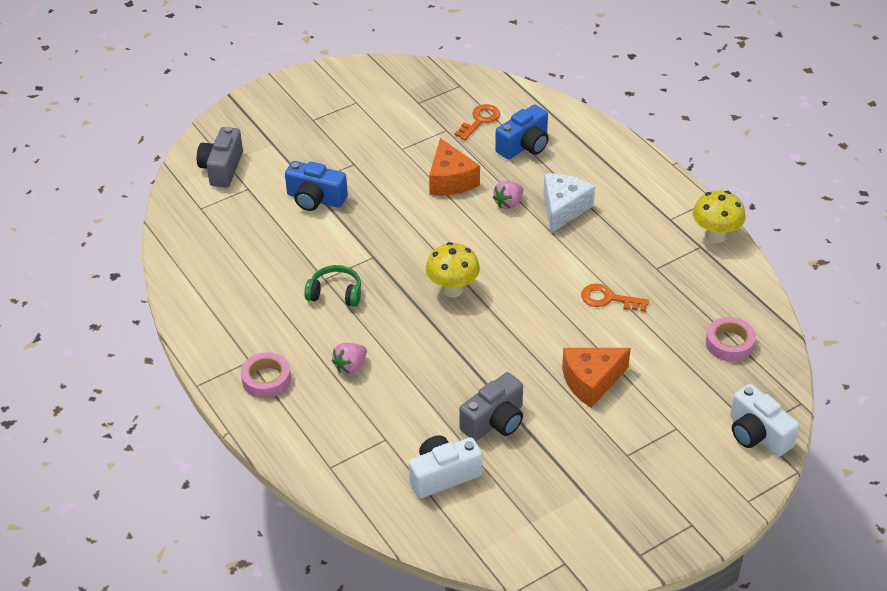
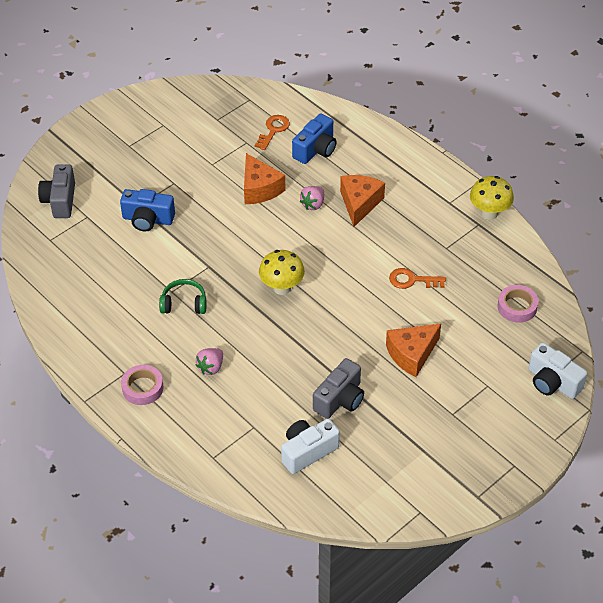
camera: 10 degrees left, 5 degrees up
white cheese [543,173,595,233] -> orange cheese [340,175,385,227]

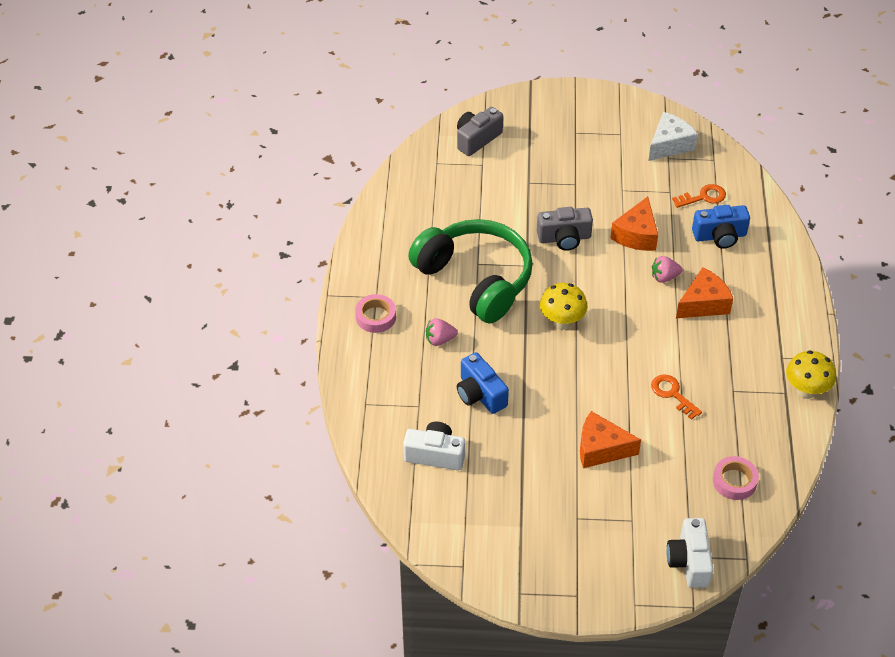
camera: 45 degrees right, 0 degrees up
blue camera [120,189,175,232] -> blue camera moved to [457,352,509,414]
green headphones [159,279,206,314] -> green headphones [408,219,533,323], size x2.43
grey camera [313,358,364,419] -> grey camera moved to [537,207,593,251]
none -> white cheese [648,112,698,161]

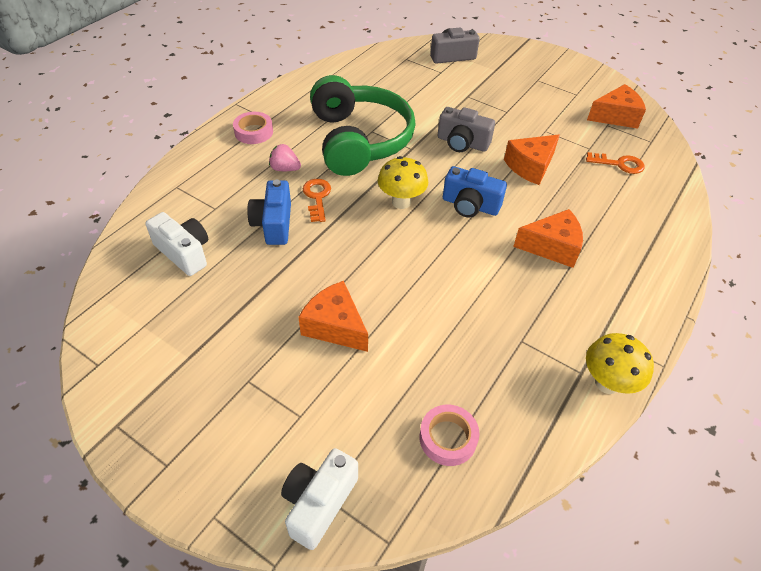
camera: 30 degrees right, 0 degrees up
white cheese [648,112,698,161] -> orange cheese [587,84,646,129]
orange key [651,375,702,420] -> orange key moved to [303,179,331,222]
pink strawberry [652,256,683,283] -> none
blue camera [692,205,750,249] -> blue camera moved to [443,166,507,217]

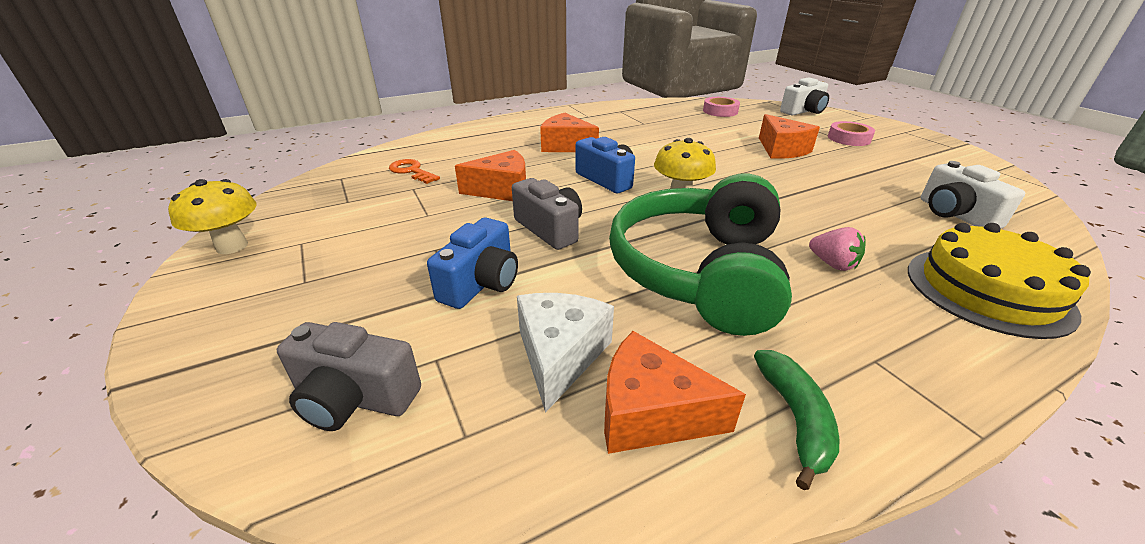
camera: 150 degrees left, 15 degrees down
pink tape [233,112,273,144] -> pink tape moved to [828,121,875,146]
blue camera [247,180,291,245] -> blue camera moved to [427,218,518,309]
orange key [303,179,331,222] -> none
yellow mushroom [586,333,654,394] -> yellow mushroom moved to [168,179,257,254]
orange cheese [587,84,646,129] -> orange cheese moved to [604,331,746,454]
none -> white cheese [517,293,614,413]
none -> green banana [754,350,839,490]
none -> yellow cake [908,223,1091,339]

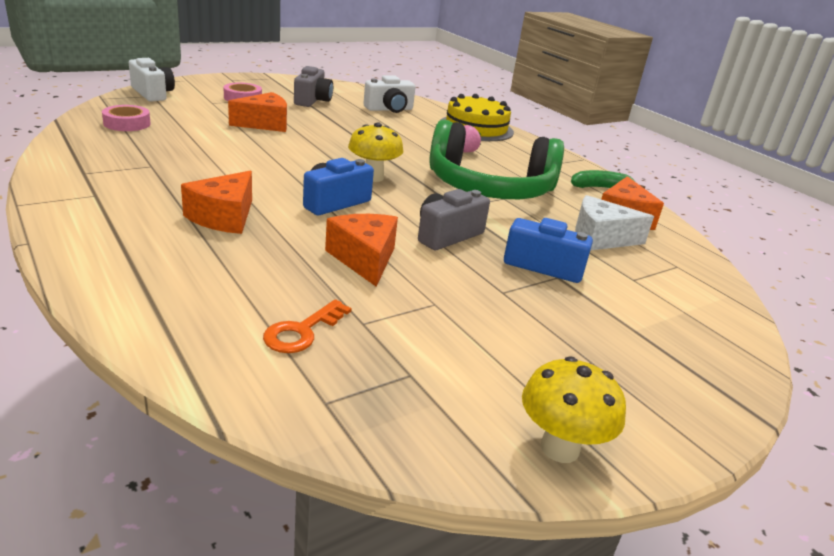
camera: 100 degrees left, 5 degrees down
grey camera [277,322,421,431] -> grey camera moved to [294,66,333,107]

